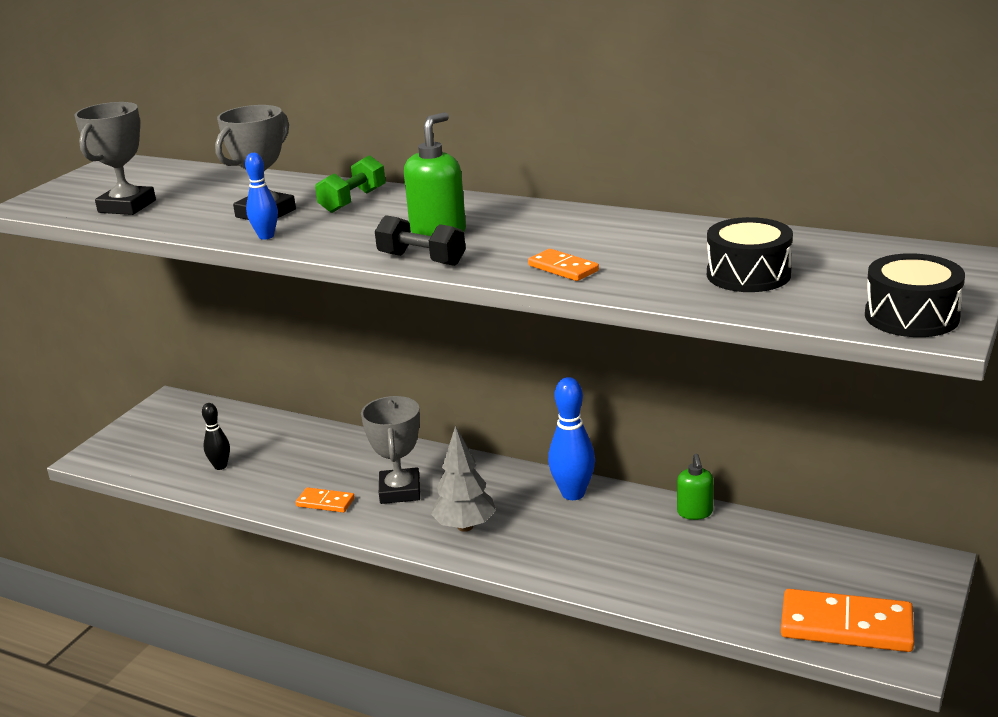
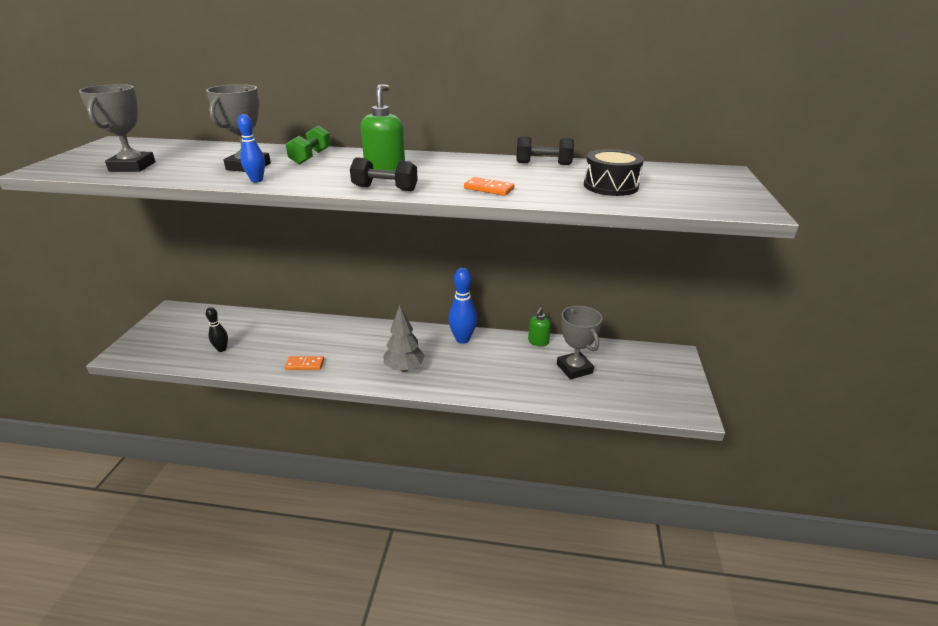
camera: 20 degrees left, 5 degrees up
grey trophy [361,396,420,504] -> grey trophy moved to [557,306,602,379]
green soap dispenser [677,454,714,520] -> green soap dispenser turned 45 degrees clockwise [528,307,551,347]
orange domino [781,589,914,652] -> none
black drum [865,253,965,337] -> none
none -> black dumbbell [516,136,574,165]

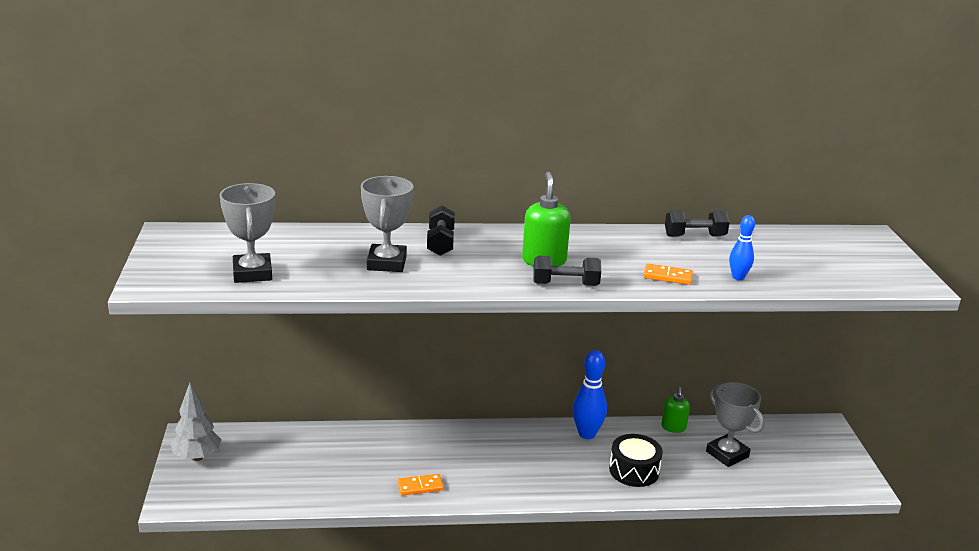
camera: 15 degrees left, 5 degrees down
black bowling pin [206,307,228,352] -> none
blue bowling pin [237,114,265,182] -> blue bowling pin moved to [729,215,755,280]
green dumbbell [286,125,331,165] -> black dumbbell [427,205,455,256]
grey tree [384,305,425,372] -> grey tree moved to [171,383,222,461]
black drum [584,149,644,196] -> black drum moved to [609,434,663,487]

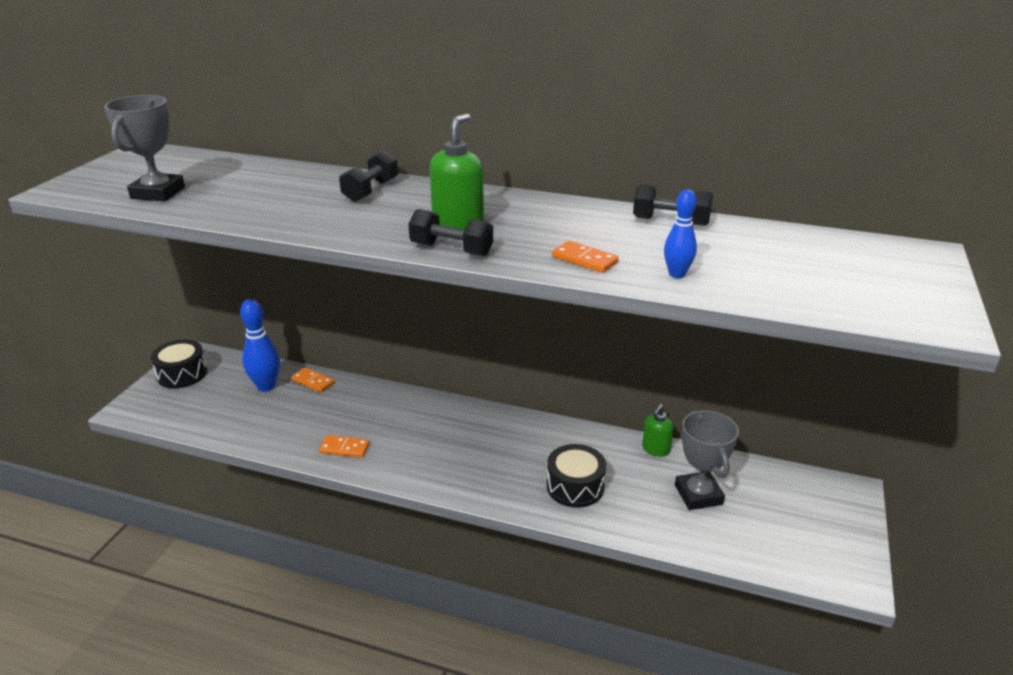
camera: 25 degrees right, 5 degrees up
grey tree [171,383,222,461] -> black drum [151,340,207,388]
grey trophy [361,176,413,272] -> none
blue bowling pin [572,350,607,439] -> blue bowling pin moved to [240,299,280,392]
none -> orange domino [291,367,335,393]

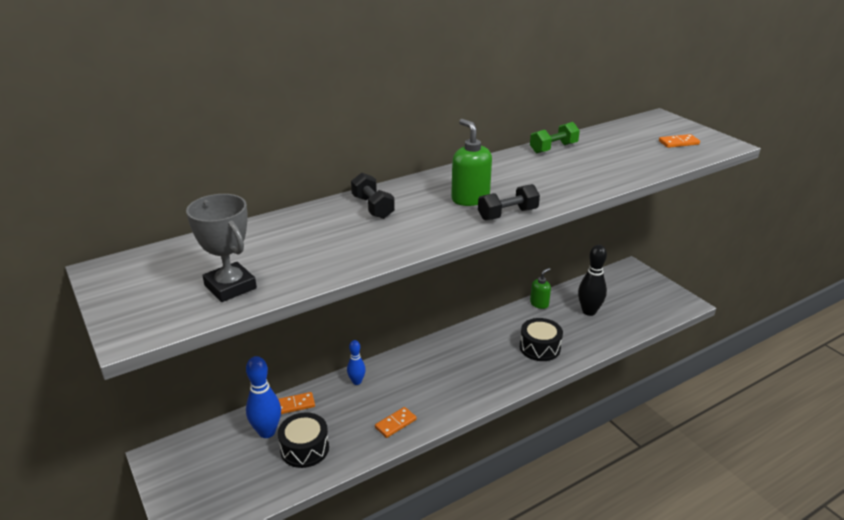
camera: 50 degrees left, 0 degrees up
black drum [151,340,207,388] -> black drum moved to [278,412,329,468]
orange domino [552,241,619,273] -> orange domino moved to [659,134,700,148]
black dumbbell [633,185,713,226] -> green dumbbell [530,122,580,153]
green soap dispenser [642,404,674,457] -> green soap dispenser turned 120 degrees counterclockwise [530,268,551,309]
blue bowling pin [664,189,697,278] -> blue bowling pin moved to [347,340,366,385]
grey trophy [675,410,739,510] -> black bowling pin [578,245,607,316]

